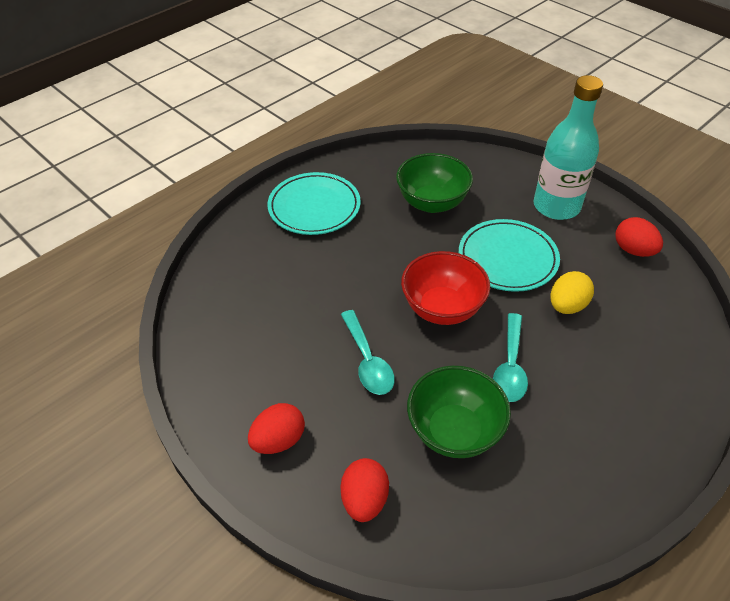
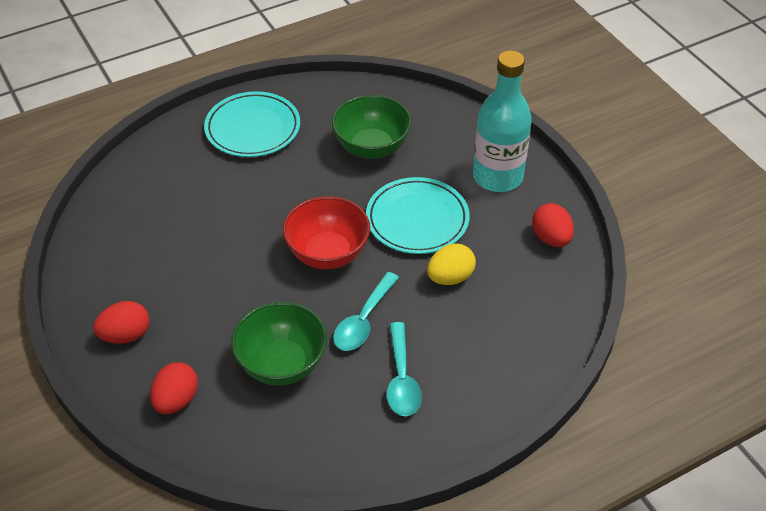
camera: 15 degrees right, 0 degrees up
turquoise spoon [341,310,395,395] -> turquoise spoon moved to [386,322,422,416]

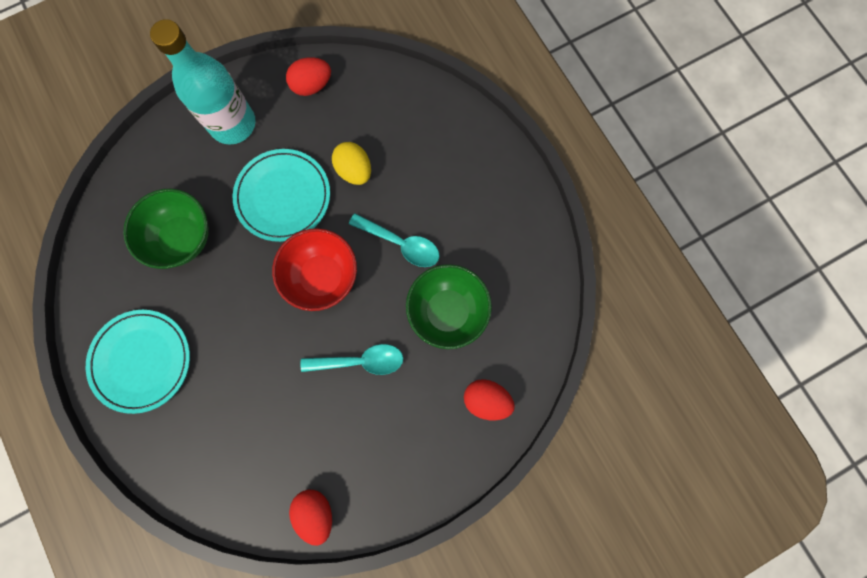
camera: 90 degrees left, 30 degrees up
red egg [93,301,150,344] -> red egg moved to [289,490,332,546]
turquoise spoon [386,322,422,416] -> turquoise spoon moved to [301,344,403,375]

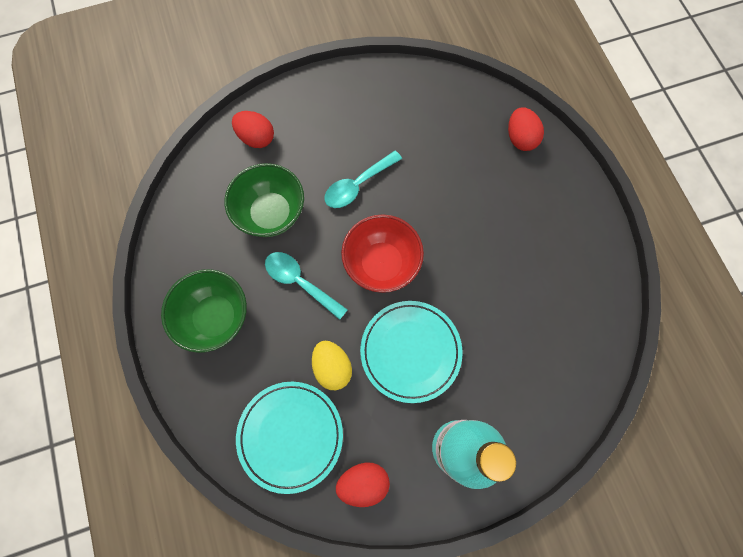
camera: 170 degrees left, 5 degrees down
turquoise plate [86,310,190,414] -> turquoise plate moved to [236,382,343,494]
green bowl [123,189,209,269] -> green bowl moved to [161,269,247,353]
red egg [289,490,332,546] -> red egg moved to [508,108,544,151]
turquoise spoon [301,344,403,375] -> turquoise spoon turned 45 degrees counterclockwise [324,151,402,208]

